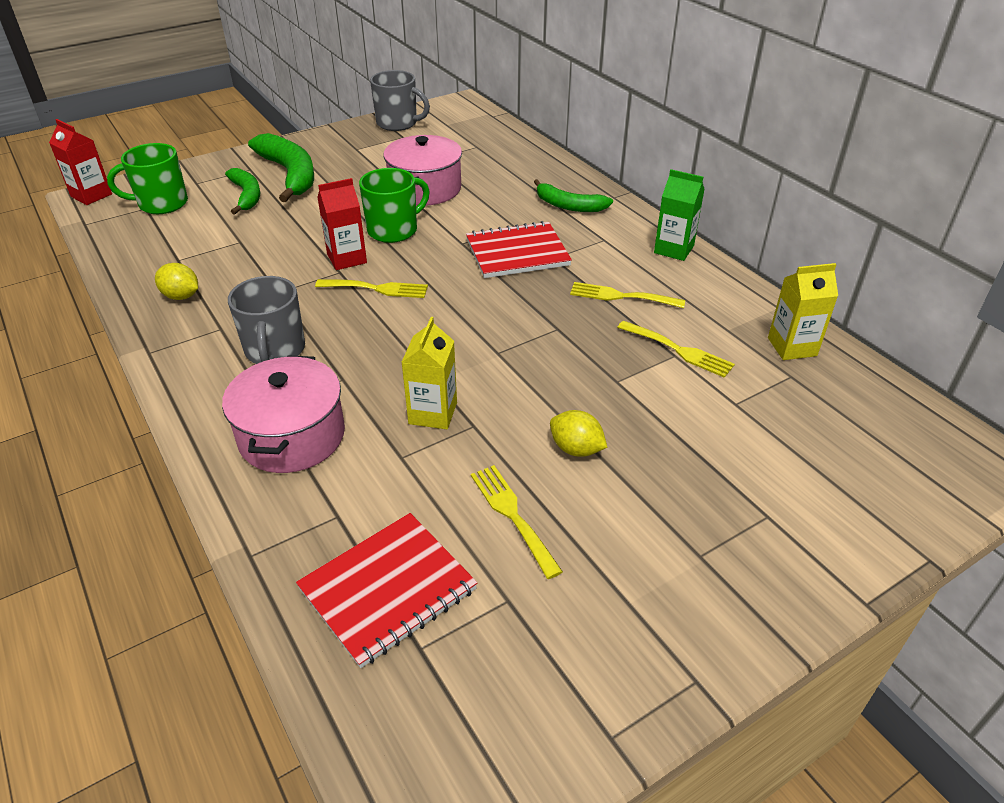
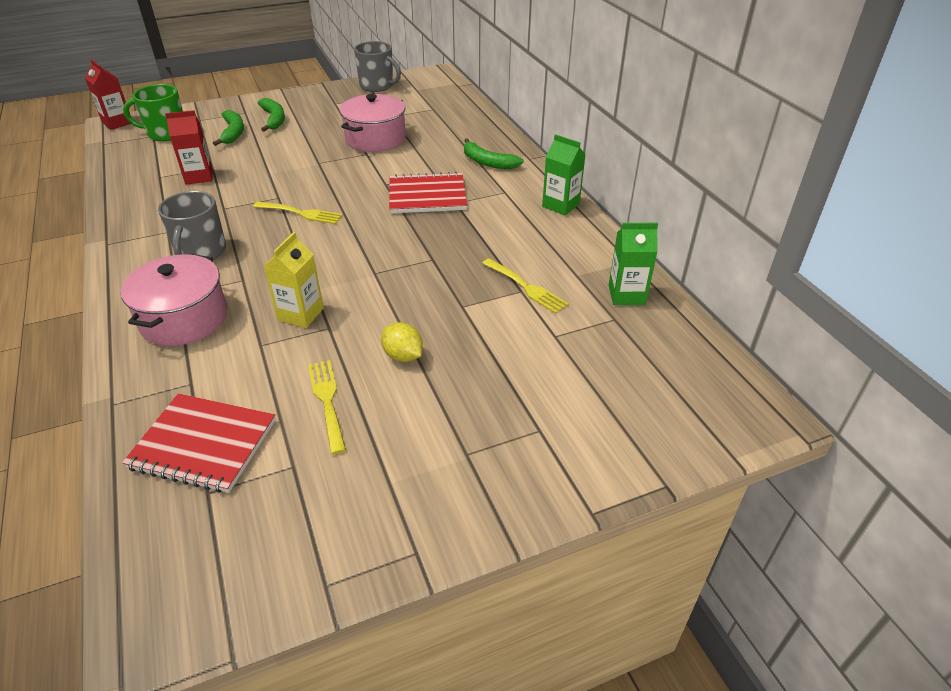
camera: 10 degrees right, 0 degrees up
yellow lemon [155,263,198,300] -> none
green banana [248,133,314,202] -> green banana [258,98,285,132], size x0.62
red notebook [296,513,478,668] -> red notebook turned 45 degrees clockwise [122,393,276,493]
red carton [317,178,367,270] -> red carton moved to [165,110,213,185]
green mug [359,168,430,243] -> none
yellow fork [570,282,685,308] -> none
yellow carton [768,263,838,360] -> green carton [609,223,658,305]

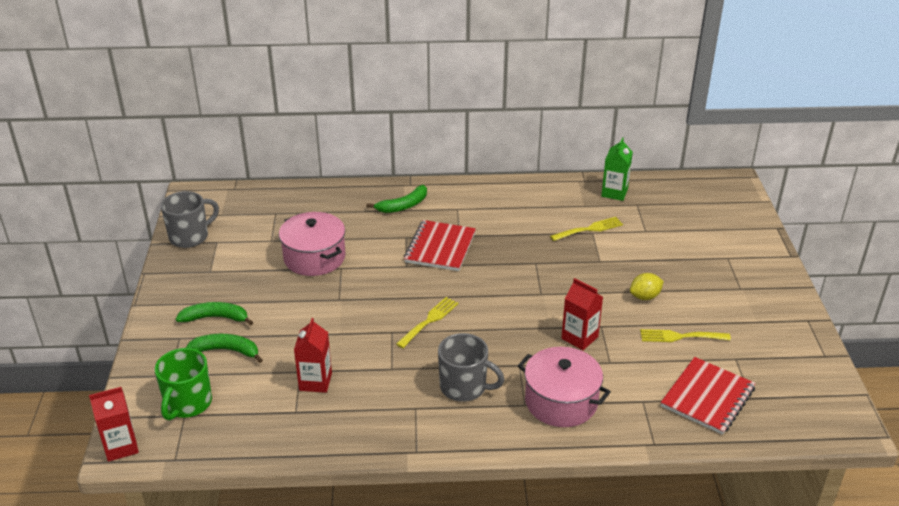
camera: 70 degrees left, 5 degrees down
yellow carton [264,232,324,328] -> red carton [561,278,603,350]
green carton [542,134,586,215] -> none

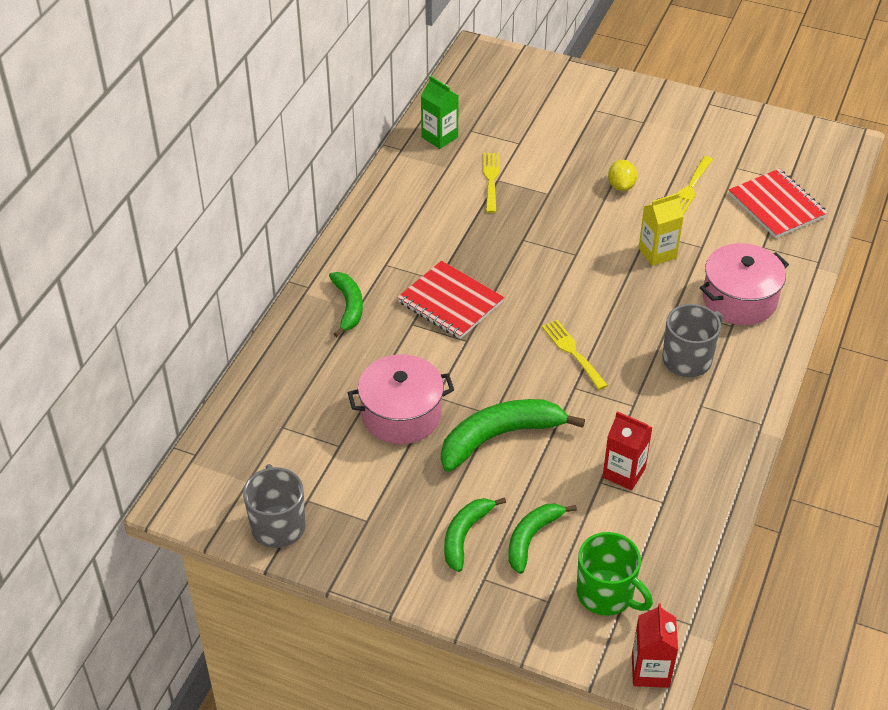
camera: 65 degrees left, 10 degrees up
red carton [561,278,603,350] -> yellow carton [639,193,684,266]
none -> green banana [441,399,585,472]

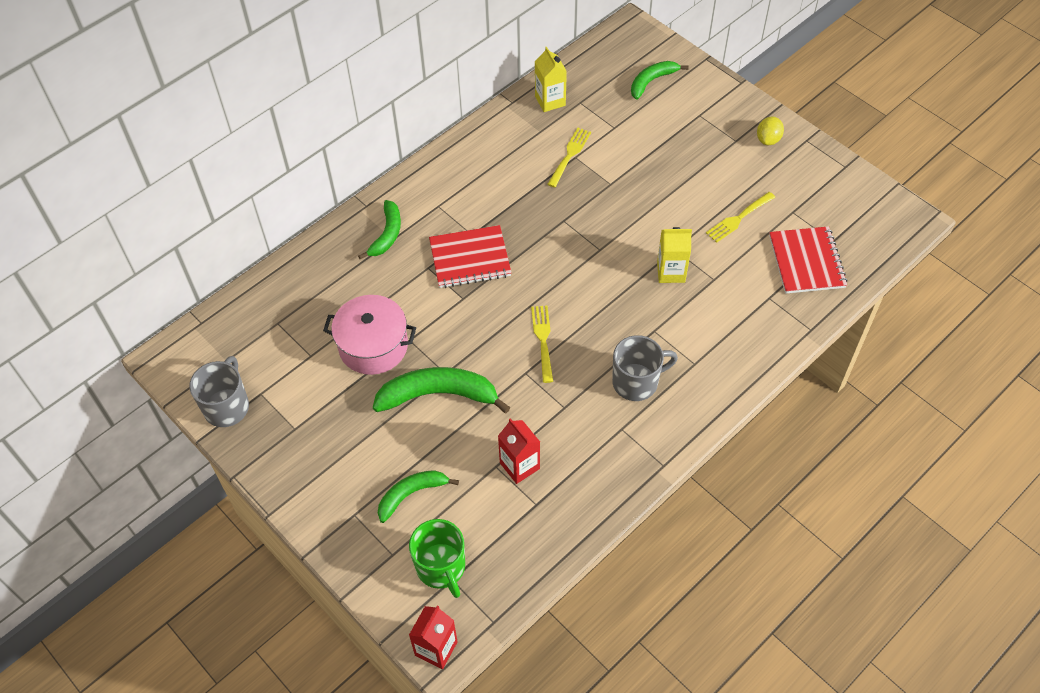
camera: 25 degrees right, 10 degrees up
red notebook [397,261,504,339] -> red notebook turned 75 degrees counterclockwise [429,225,512,288]
green carton [421,76,459,149] -> yellow carton [535,47,567,112]
green banana [444,497,506,572] -> green banana moved to [631,61,689,100]
yellow lemon [608,160,637,191] -> yellow lemon moved to [757,117,784,145]
pink pot [700,243,789,325] -> none

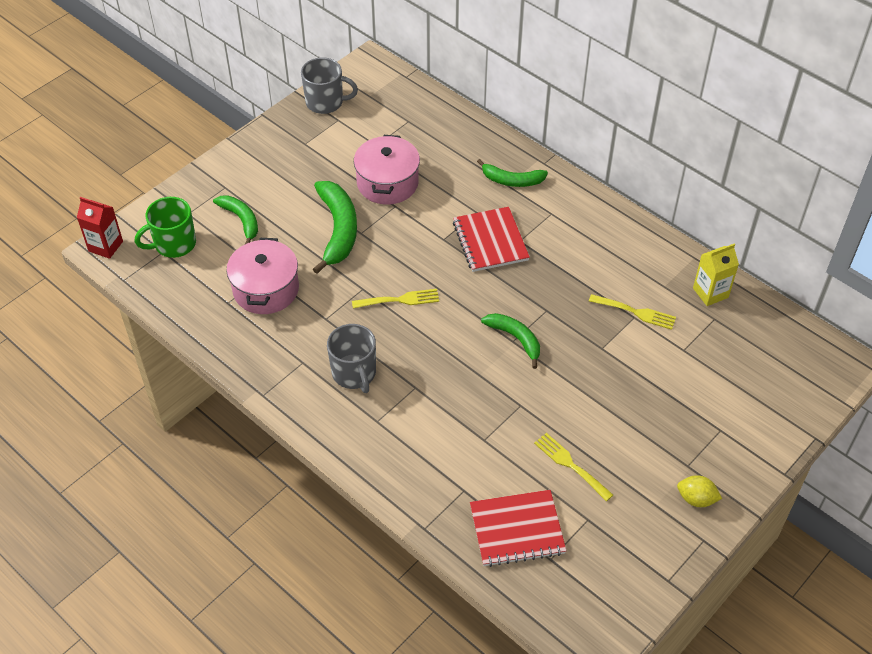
camera: 85 degrees right, 5 degrees down
red carton [498,418,540,484] -> pink pot [227,238,299,314]
green banana [631,61,689,100] -> green banana moved to [481,313,540,369]
yellow carton [657,227,692,283] -> none

